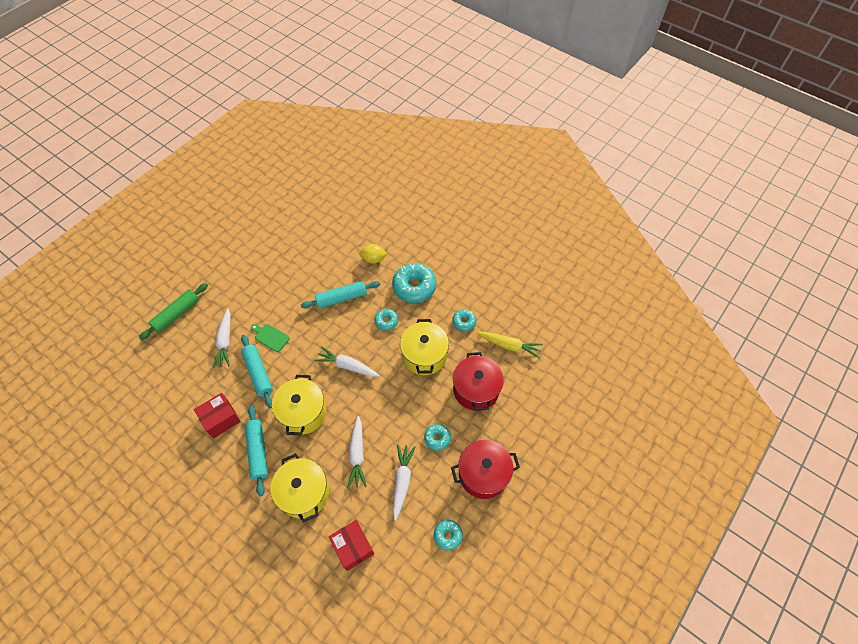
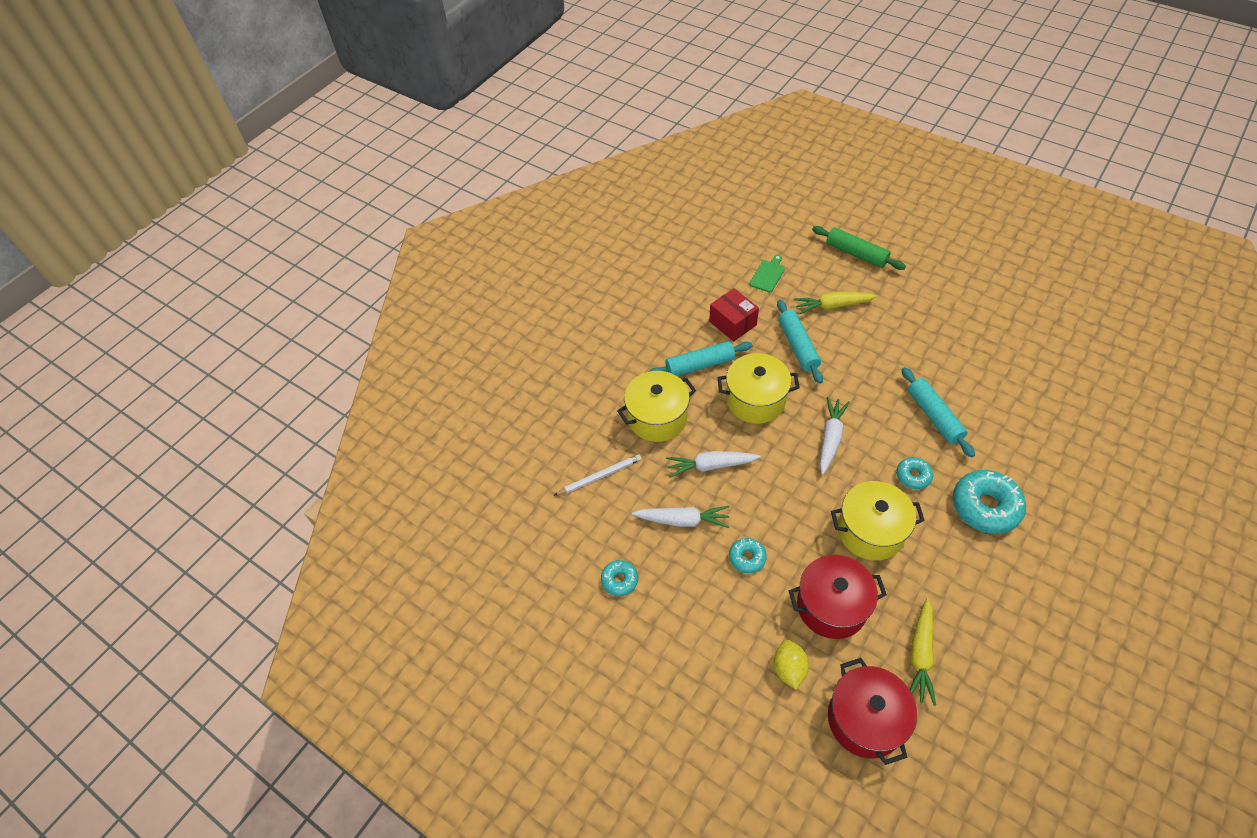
camera: 90 degrees right, 5 degrees down
white carrot [213,308,231,368] -> yellow carrot [794,292,877,314]
turquoise rolling pin [241,335,273,408] -> turquoise rolling pin turned 75 degrees counterclockwise [777,300,823,384]
green cutting board [251,324,290,352] -> green cutting board moved to [750,255,785,292]
red box [329,520,374,571] -> white pencil [554,454,642,496]
yellow lemon [359,244,387,264] -> yellow lemon moved to [774,640,809,690]
red pot [451,440,520,499] -> red pot moved to [828,658,917,765]
turquoise donut [452,309,476,331] -> none

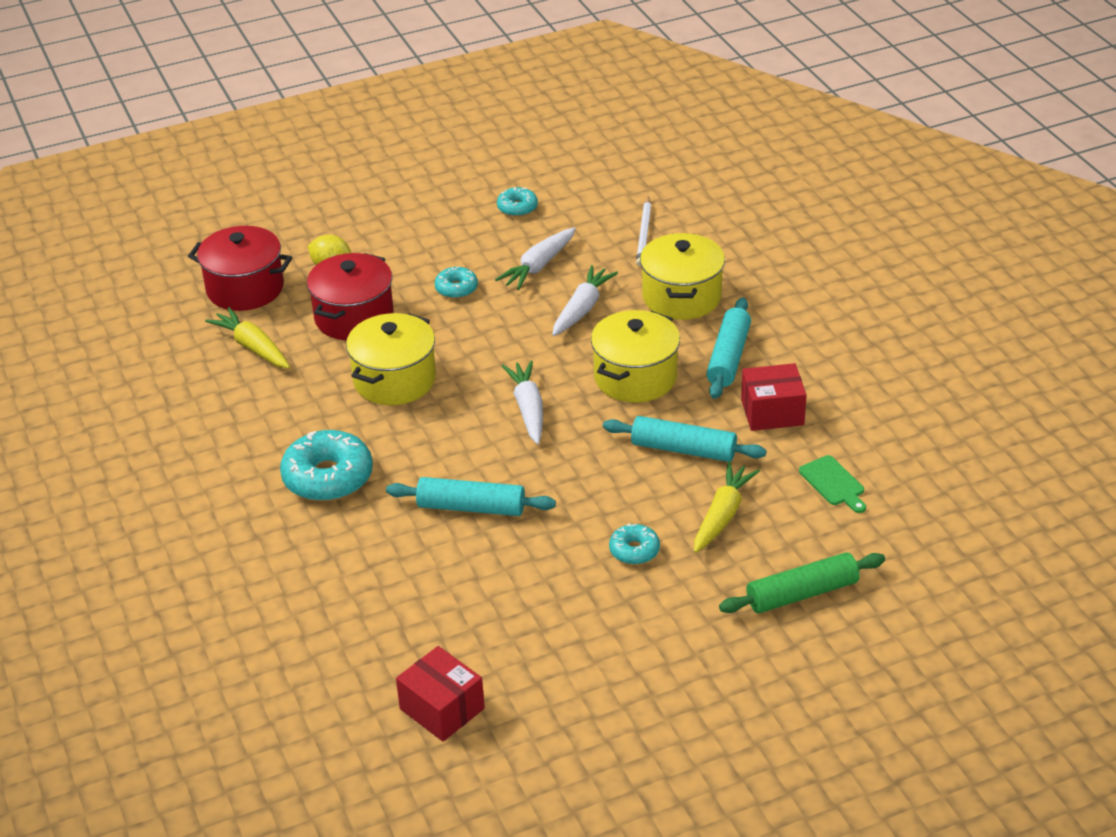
camera: 120 degrees right, 15 degrees down
white carrot [820,397,850,475] -> white carrot turned 150 degrees counterclockwise [502,360,543,444]
turquoise donut [896,457,933,489] -> turquoise donut moved to [609,523,660,565]
none -> red box [396,646,485,742]

